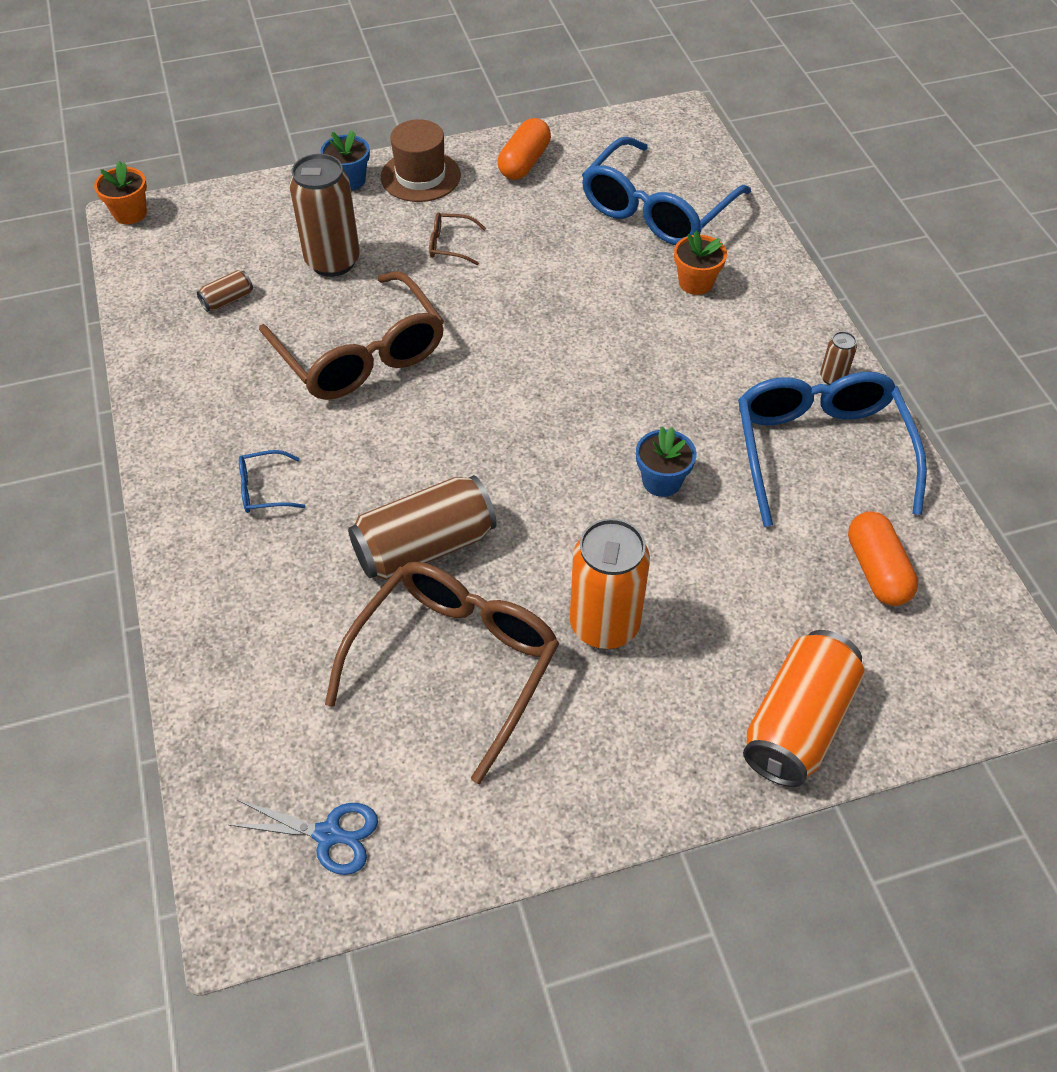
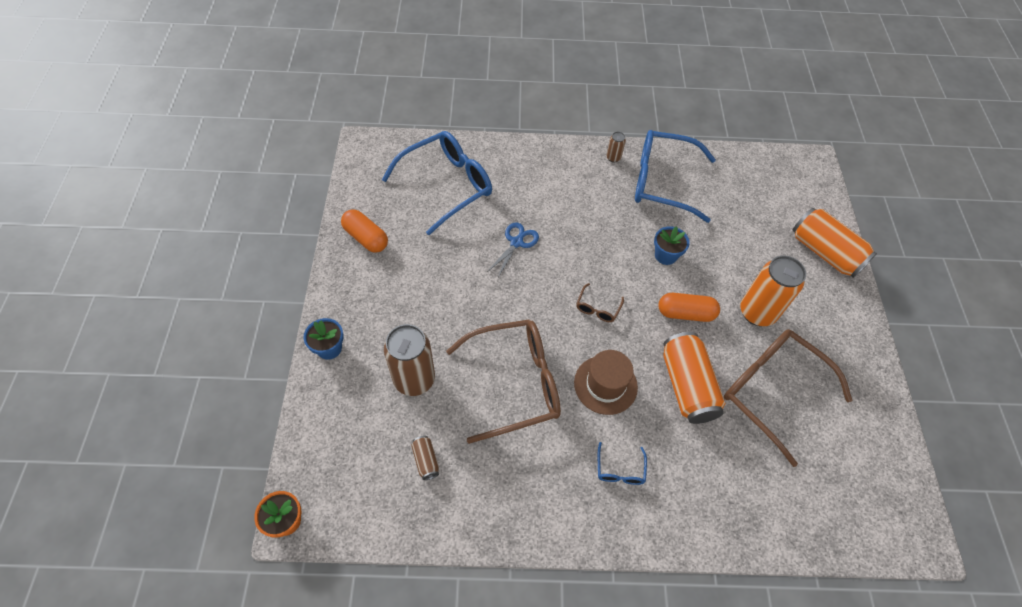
camera: 75 degrees left, 5 degrees up
blue scissors [229,800,378,875] -> blue scissors moved to [487,222,539,277]
brown can [348,475,497,580] -> orange can [663,332,725,424]
brown hat [381,119,461,202] -> brown hat moved to [574,350,638,415]
brown glasses [429,212,486,265] -> brown glasses moved to [576,283,624,322]
blue glasses [582,136,751,245] -> blue glasses turned 90 degrees counterclockwise [382,131,492,235]
orange flower pot [674,231,727,295] -> none
orange capsule [848,511,918,606] -> orange capsule moved to [658,293,720,322]

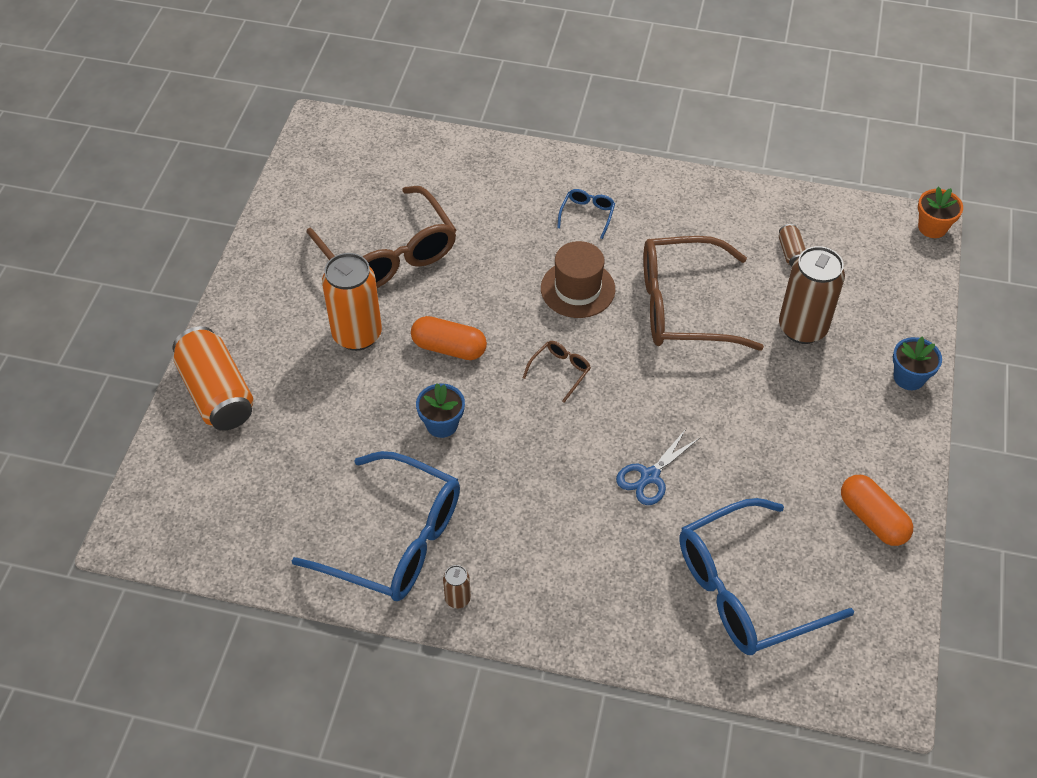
camera: 165 degrees left, 5 degrees down
orange can [663,332,725,424] -> none

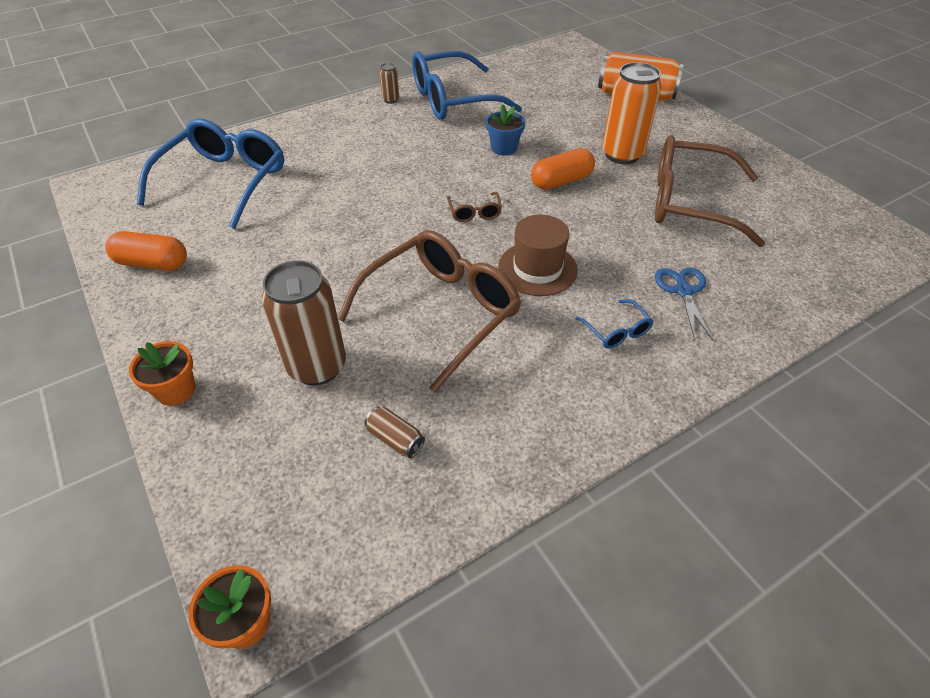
camera: 135 degrees right, 5 degrees down
blue scissors [616,429,700,505] -> blue scissors moved to [655,268,714,341]
blue flower pot [893,337,942,390] -> orange flower pot [129,341,195,406]

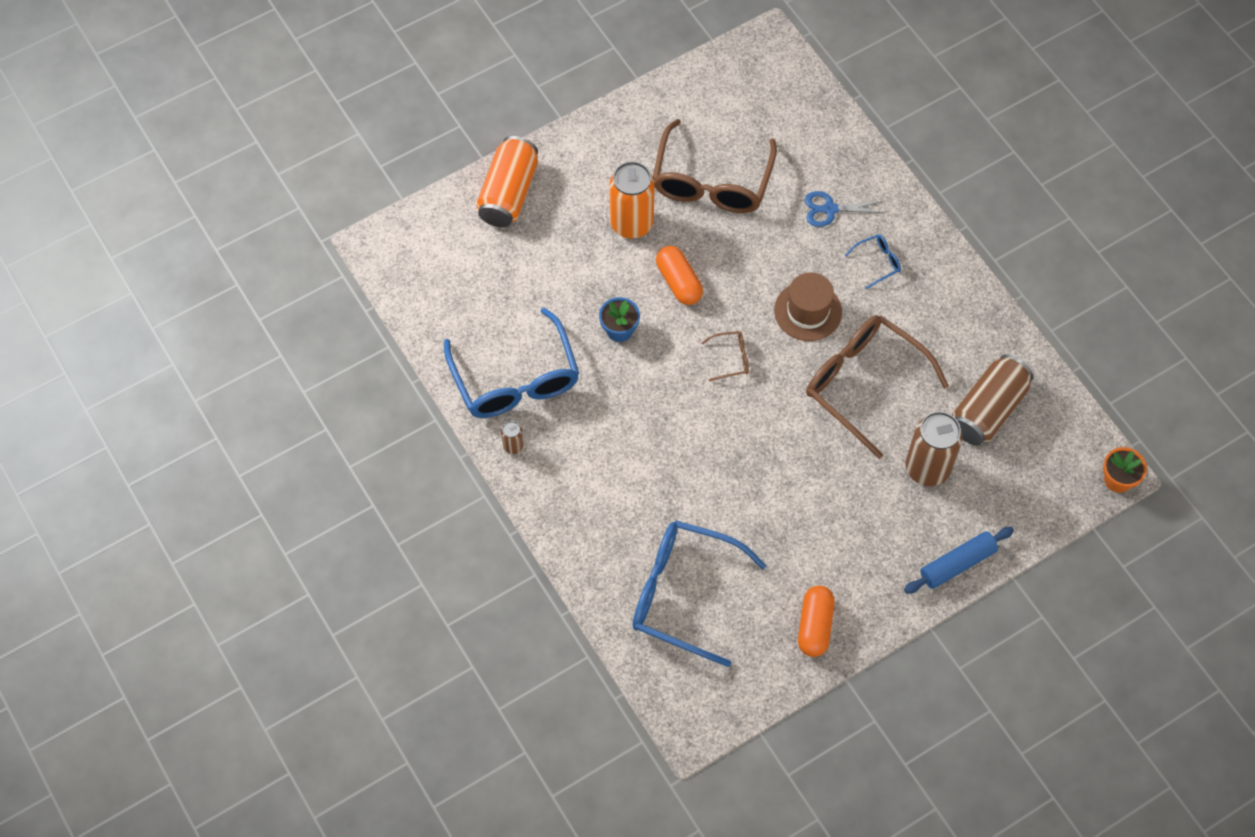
camera: 90 degrees left, 15 degrees up
orange flower pot [129,341,195,406] -> blue rolling pin [904,527,1014,594]
brown can [364,406,425,458] -> brown can [952,354,1033,445], size x2.24

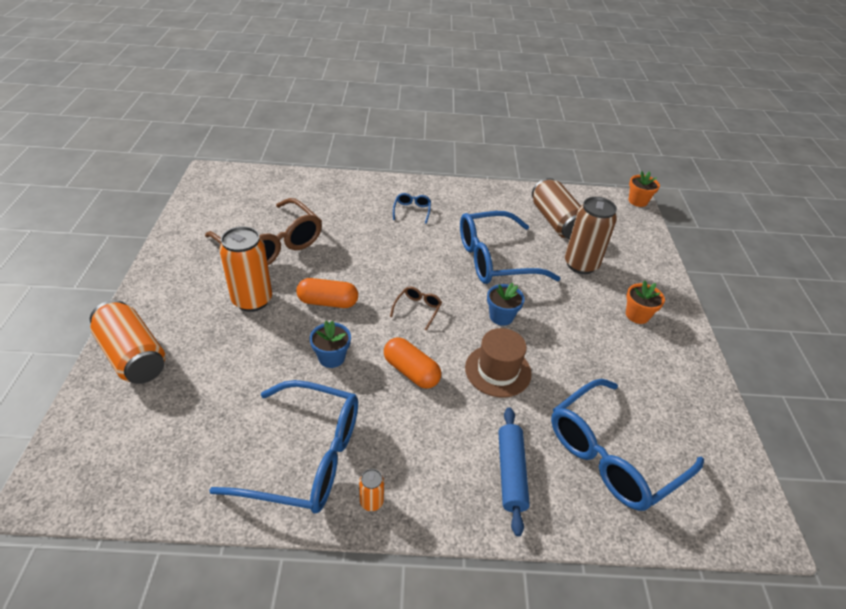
camera: 60 degrees left, 20 degrees down
brown can [501,421,524,454] -> orange can [359,469,384,511]
brown hat [774,272,842,341] -> brown hat moved to [465,328,532,398]
orange capsule [798,586,835,657] -> orange capsule moved to [384,337,441,389]
blue scissors [805,191,886,227] -> none
brown glasses [806,315,949,459] -> blue glasses [460,211,561,284]
blue rolling pin [904,527,1014,594] -> blue rolling pin moved to [498,407,530,537]
none -> blue flower pot [487,283,525,326]
none -> orange flower pot [626,281,665,324]

